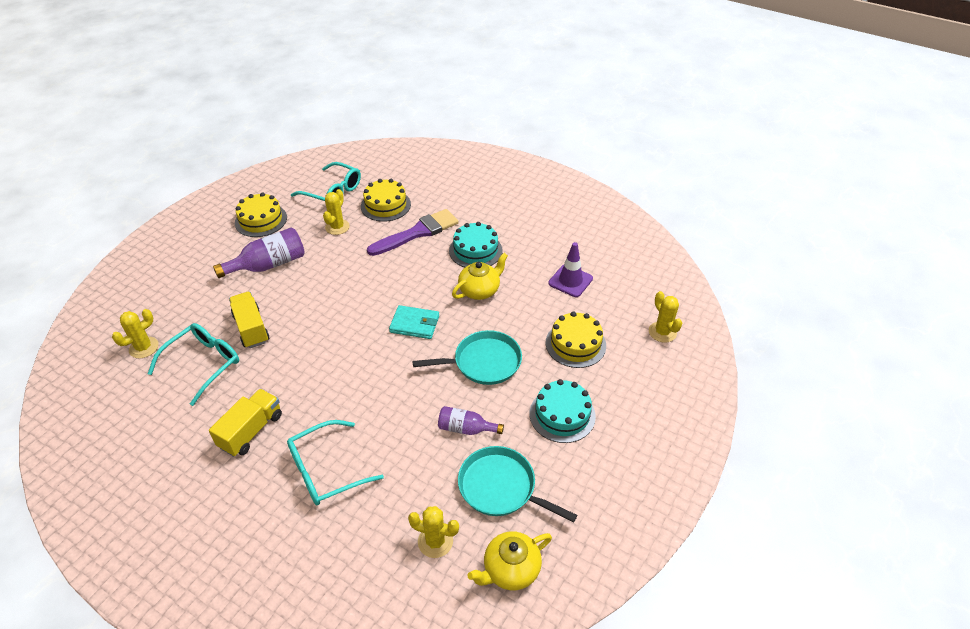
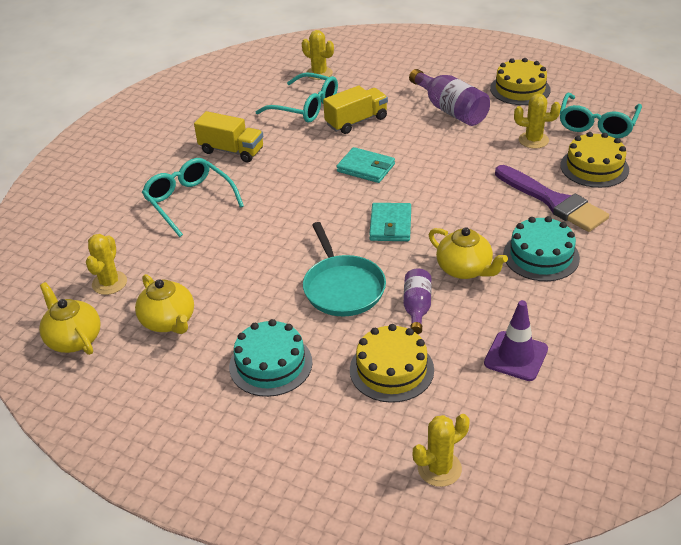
camera: 85 degrees right, 5 degrees down
purple bottle [438,406,504,435] -> purple bottle moved to [404,269,432,334]
turquoise pan [458,446,577,522] -> yellow teapot [135,274,194,334]
none -> turquoise wallet [336,147,395,183]

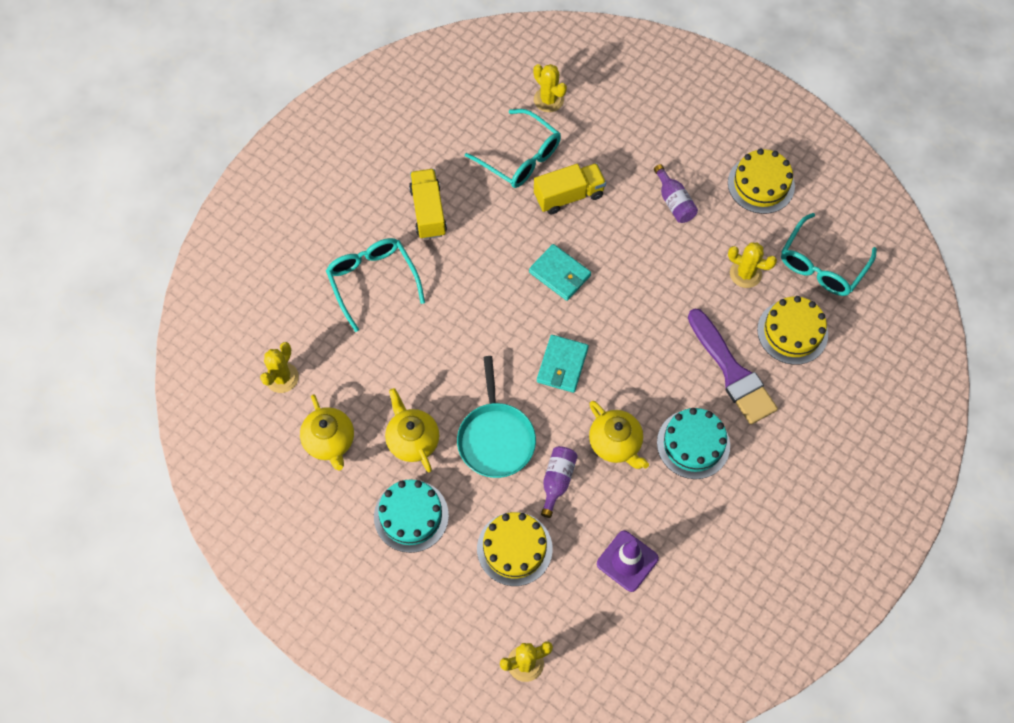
camera: 10 degrees right, 25 degrees up
yellow teapot [39,282,101,355] -> yellow teapot moved to [385,388,439,472]
yellow truck [194,111,263,162] -> yellow truck turned 135 degrees counterclockwise [409,169,447,239]
purple bottle [409,69,490,126] -> purple bottle [654,164,698,223], size x0.61

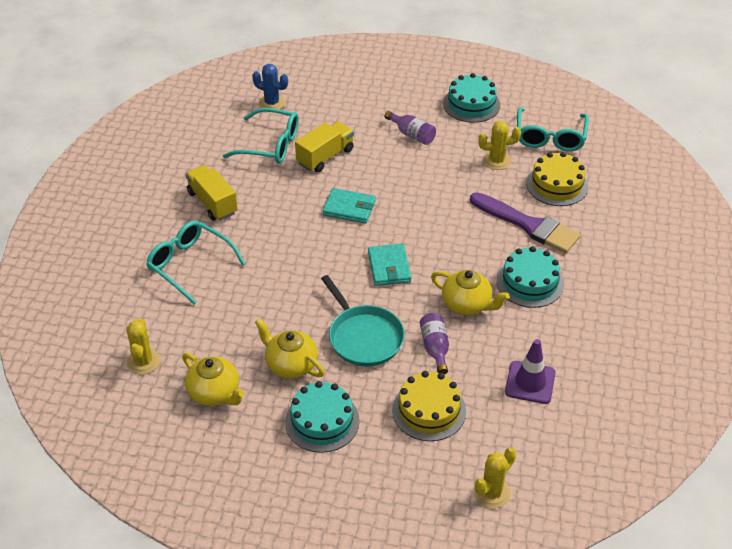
camera: 25 degrees left, 20 degrees down
yellow cactus [533,64,567,112] -> blue cactus [252,64,288,110]
yellow cake [728,149,795,214] -> turquoise cake [443,73,500,123]

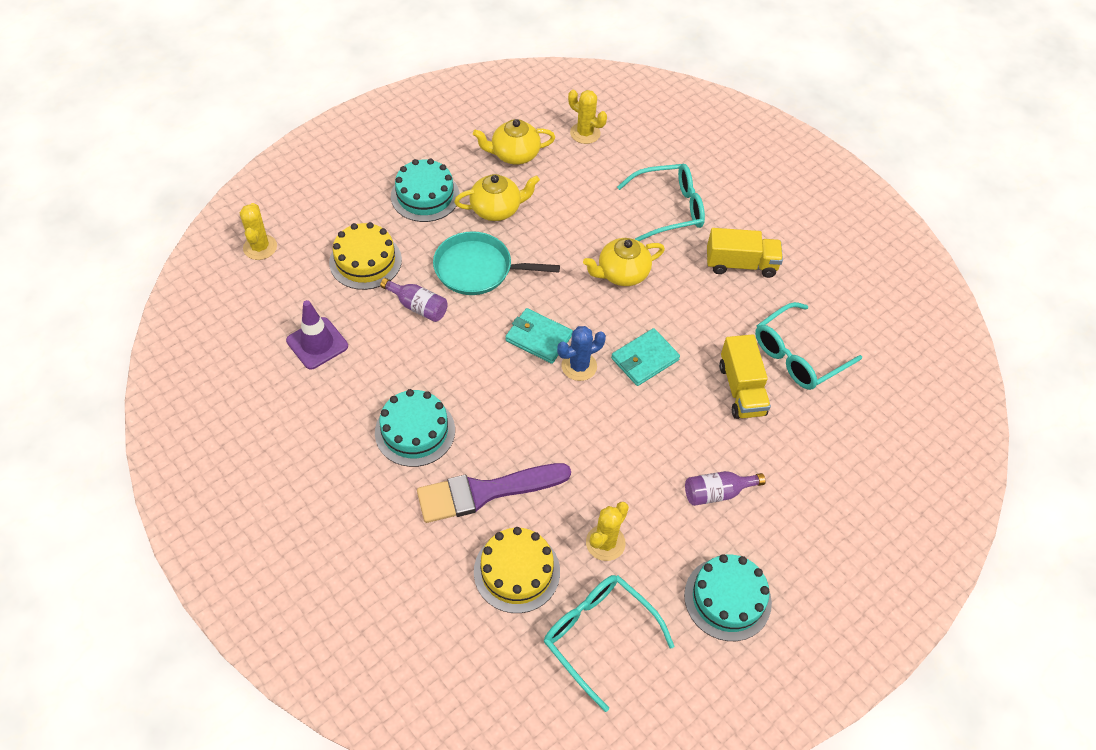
camera: 125 degrees right, 10 degrees up
blue cactus [252,64,288,110] -> blue cactus moved to [557,326,606,381]
yellow teapot [431,270,509,315] -> yellow teapot moved to [583,238,665,286]

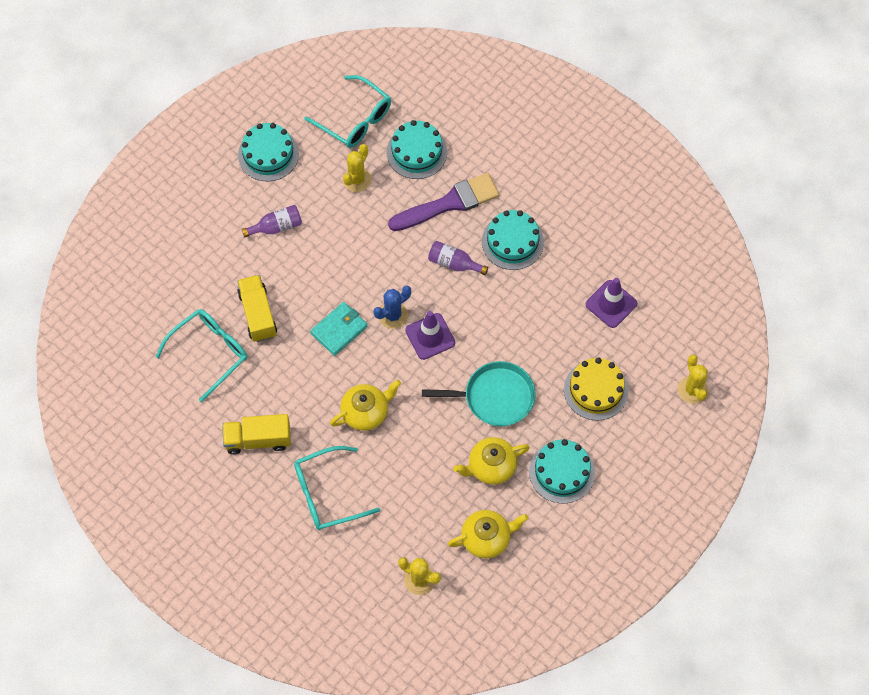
camera: 175 degrees right, 10 degrees up
purple bottle [380,278,448,322] -> purple bottle moved to [428,241,488,275]
yellow cake [474,527,560,613] -> turquoise cake [387,120,447,179]
turquoise wallet [505,308,573,364] -> purple traffic cone [405,311,455,360]

